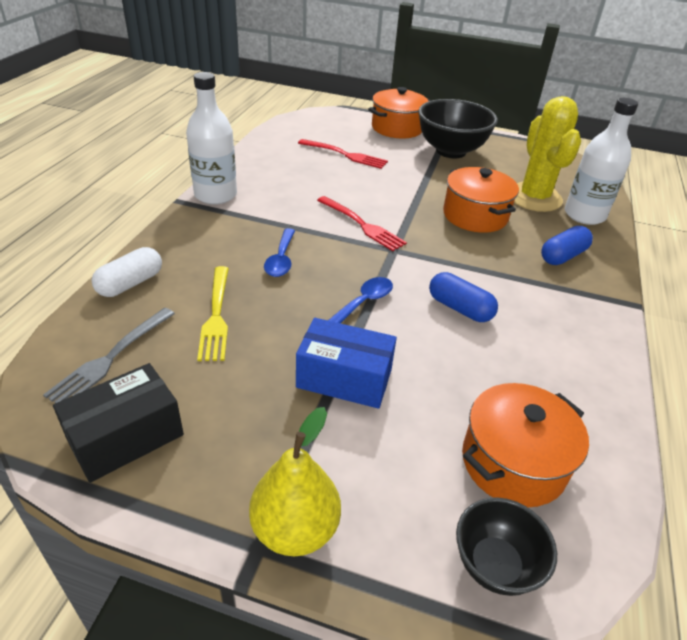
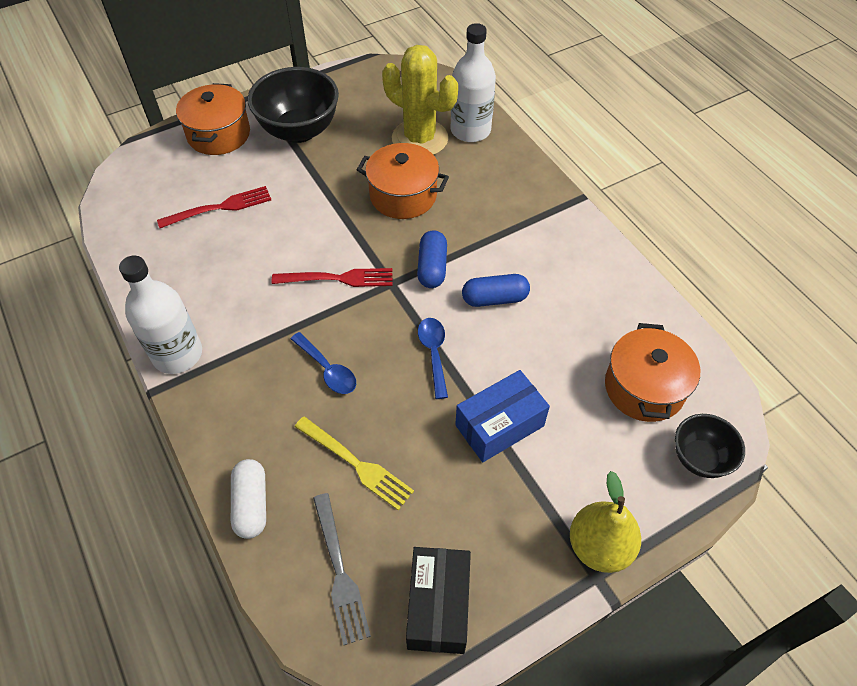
camera: 45 degrees left, 15 degrees up
blue capsule [541,226,593,265] -> blue capsule moved to [417,230,447,288]

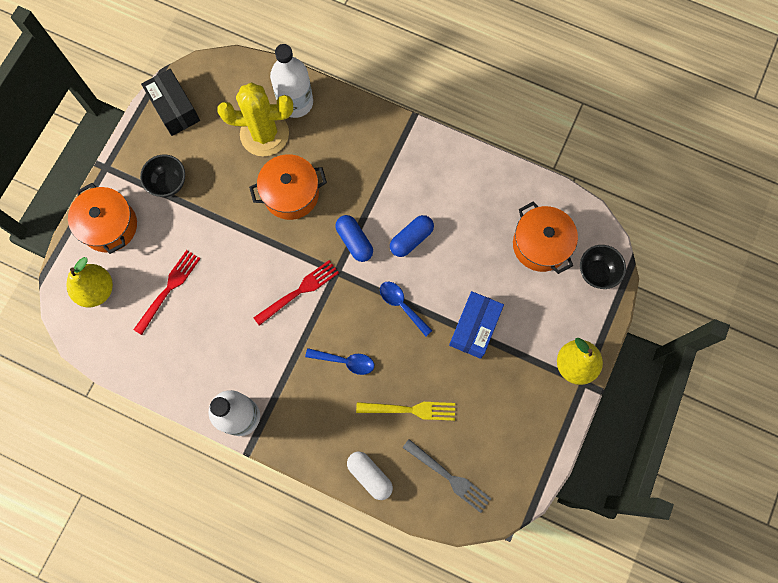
camera: 35 degrees left, 20 degrees up
black bowl [247,67,339,143] -> black bowl [140,155,185,197], size x0.57
black box [406,547,471,654] -> black box moved to [141,69,200,136]
none -> yellow pear [67,257,113,308]

